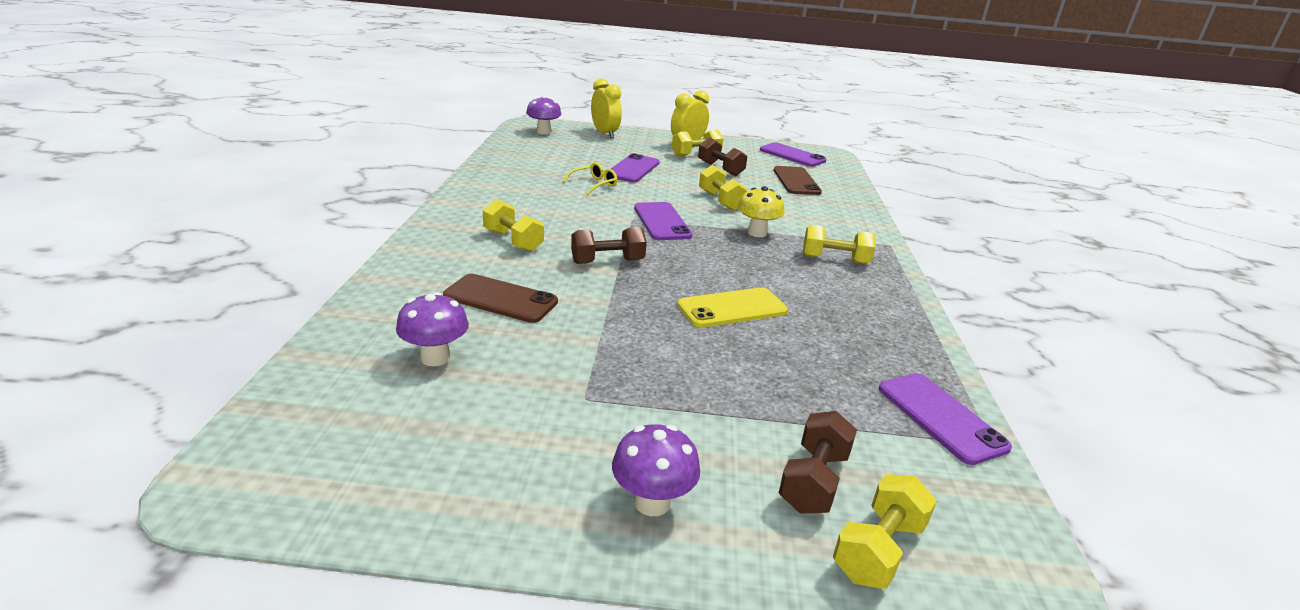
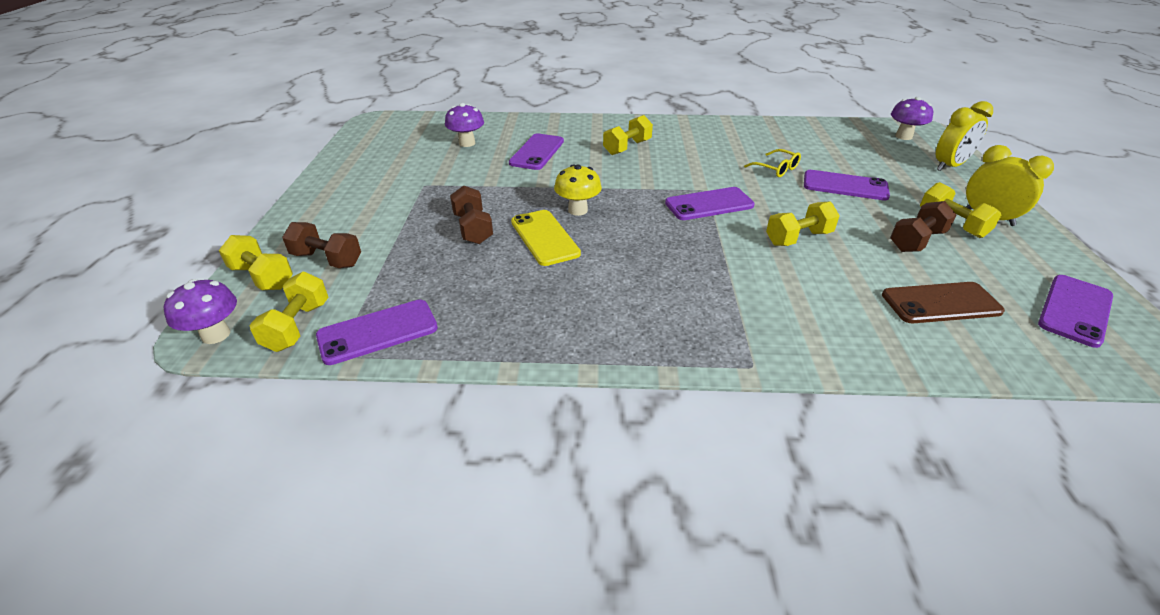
camera: 90 degrees right, 10 degrees up
brown phone [443,274,558,323] -> purple phone [509,133,564,170]
brown dumbbell [571,227,647,264] -> brown dumbbell moved to [450,185,493,244]
purple mushroom [612,424,700,516] -> purple mushroom moved to [163,279,237,344]
yellow mushroom [738,186,785,237] -> yellow mushroom moved to [554,164,602,216]
yellow dumbbell [803,225,875,264] -> yellow dumbbell moved to [249,272,329,352]

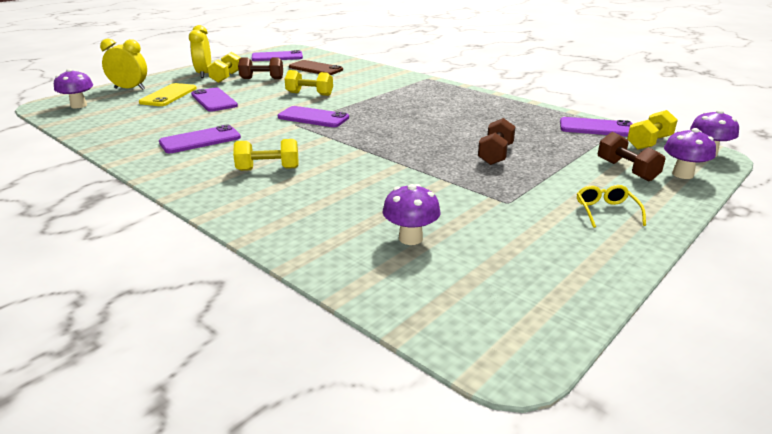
camera: 140 degrees left, 10 degrees down
yellow dumbbell [219,235,293,290] -> purple mushroom [664,128,716,179]
purple phone [509,133,564,170] -> purple phone moved to [159,125,241,153]
yellow phone [511,210,581,266] -> yellow phone moved to [139,83,197,106]
yellow mushroom [554,164,602,216] -> none
yellow glasses [744,149,801,177] -> yellow glasses moved to [577,185,646,228]

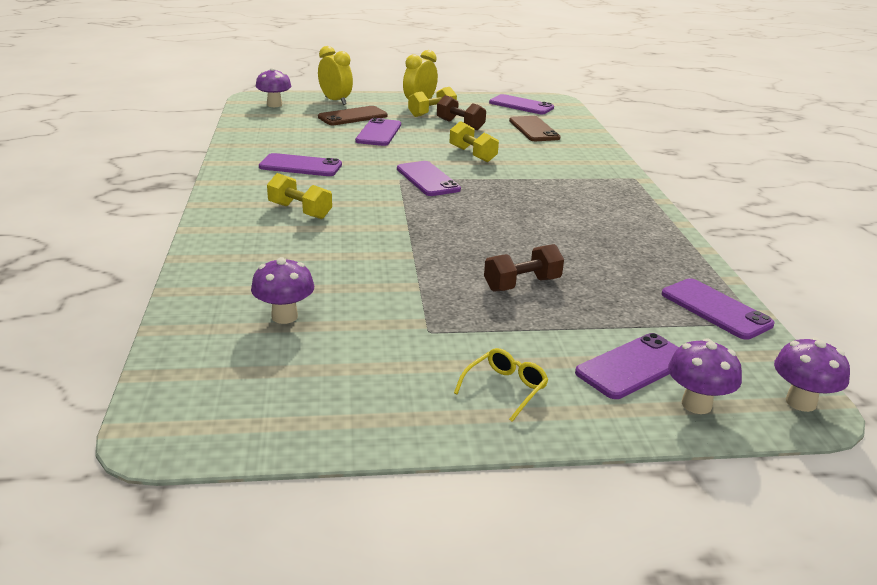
camera: 40 degrees right, 0 degrees up
yellow phone [139,83,197,106] -> brown phone [318,106,388,125]
brown dumbbell [598,132,665,181] -> purple phone [575,333,679,399]
yellow dumbbell [627,110,678,150] -> none

